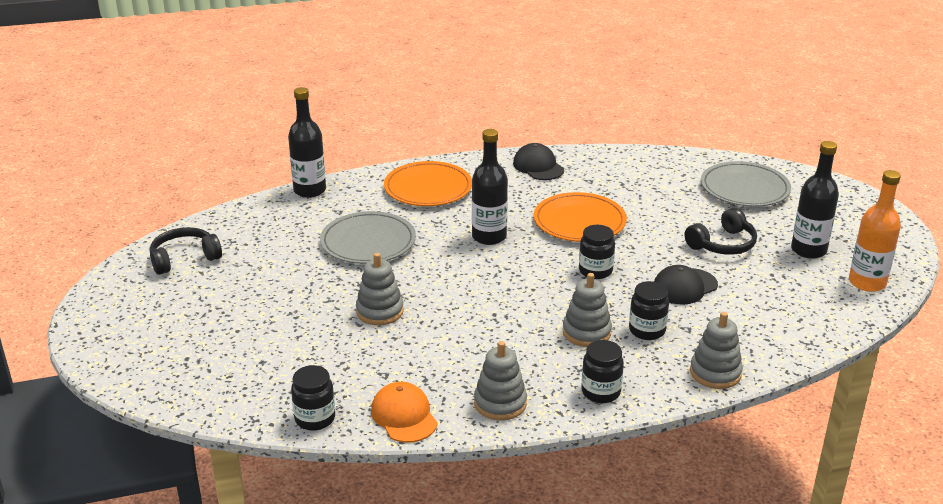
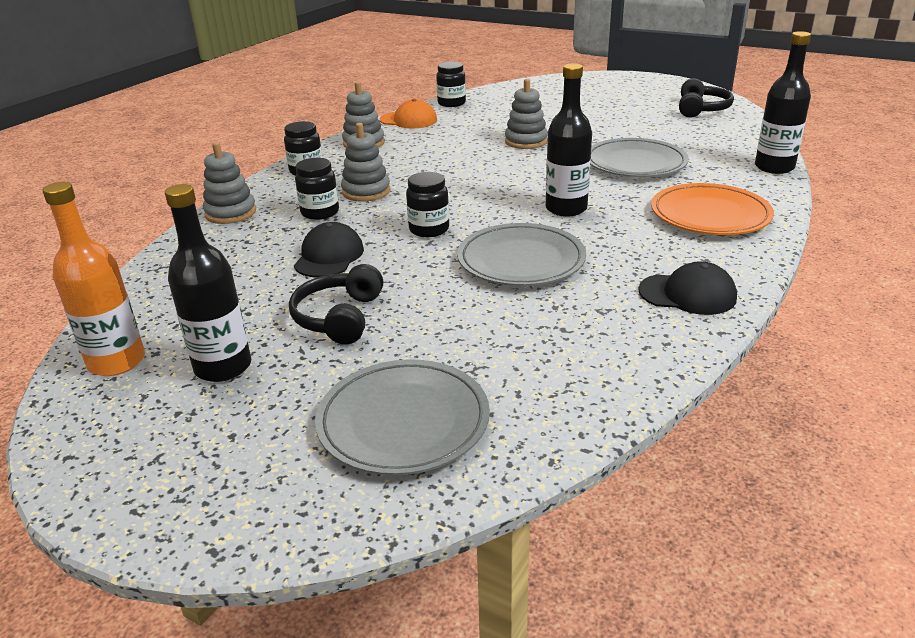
camera: 135 degrees right, 0 degrees up
orange plate [534,192,627,242] -> grey plate [457,223,586,286]

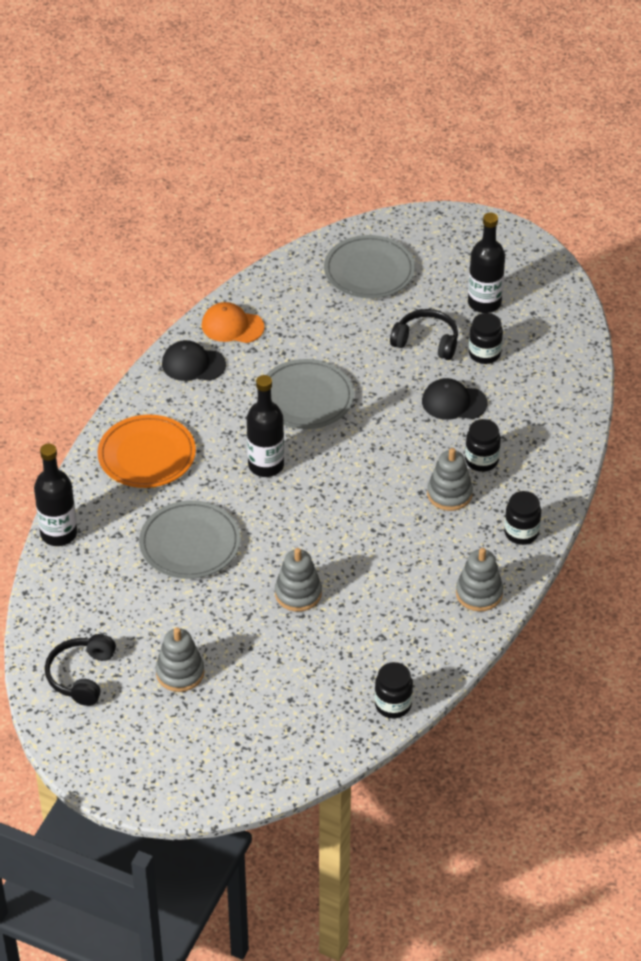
camera: 175 degrees right, 15 degrees up
orange bottle [42,182,145,376] -> none
grey stacking toy [203,142,256,224] -> grey stacking toy moved to [156,627,204,692]
black headphones [289,264,383,345] -> black headphones turned 75 degrees counterclockwise [390,309,458,360]
black cap [294,222,364,277] -> black cap turned 90 degrees clockwise [422,378,487,420]
orange cap [380,99,437,128] -> orange cap moved to [202,302,265,343]
black jar [406,172,449,237] -> black jar moved to [469,313,503,364]

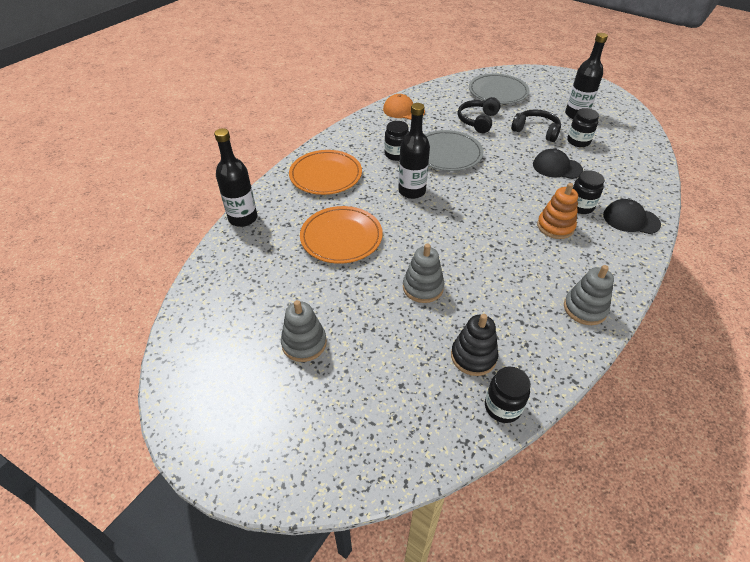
camera: 10 degrees right, 0 degrees up
black headphones [45,634,116,706] -> black headphones moved to [458,97,500,133]
grey plate [139,500,241,579] -> orange plate [300,206,383,264]
black cap [162,340,226,381] -> black cap moved to [603,199,661,234]
grey stacking toy [427,448,473,511] -> orange stacking toy [537,183,578,239]
black jar [504,491,541,545] -> black jar moved to [385,121,409,161]
none -> black stacking toy [451,314,498,376]

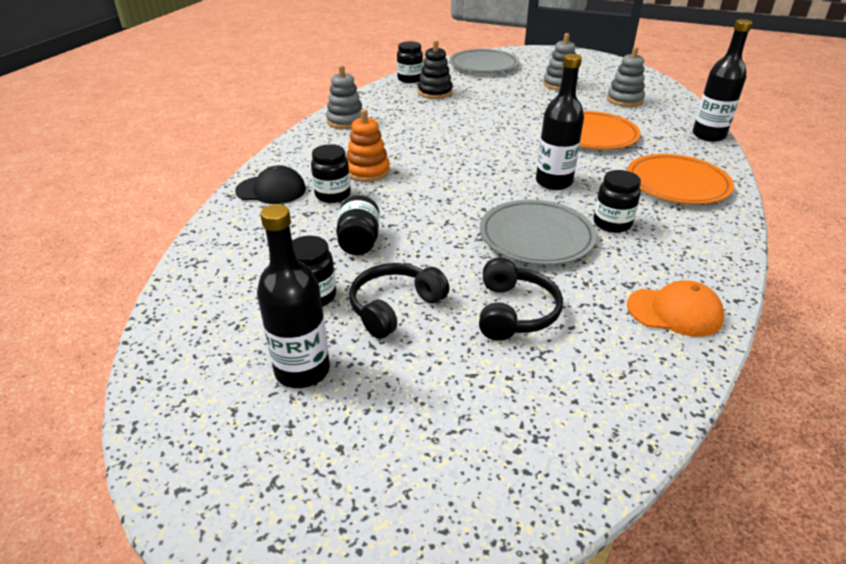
camera: 165 degrees right, 10 degrees down
grey stacking toy [403,244,444,303] -> grey stacking toy moved to [607,46,645,107]
grey plate [469,74,529,104] -> grey plate moved to [449,49,519,73]
black headphones [511,109,561,142] -> black headphones turned 120 degrees clockwise [349,263,450,339]
black cap [533,149,583,179] -> black jar [336,195,380,255]

